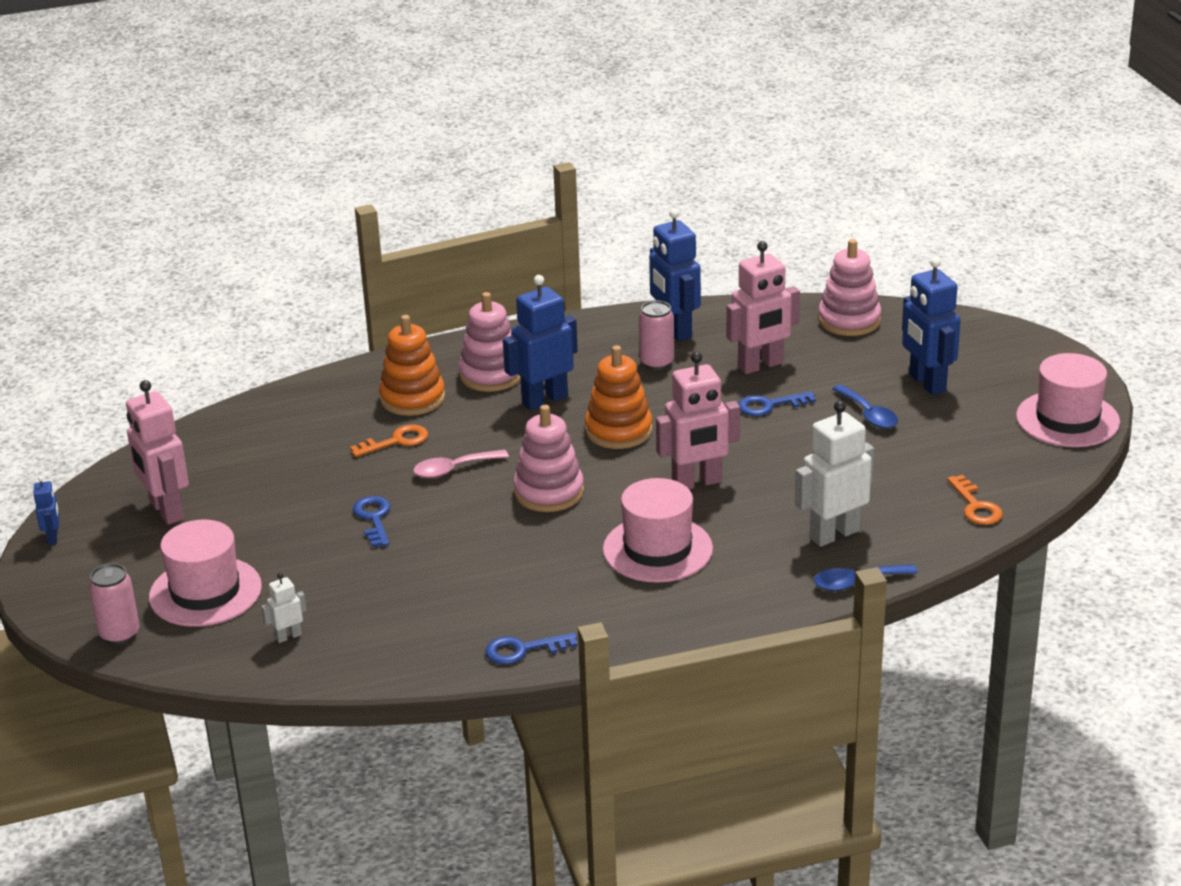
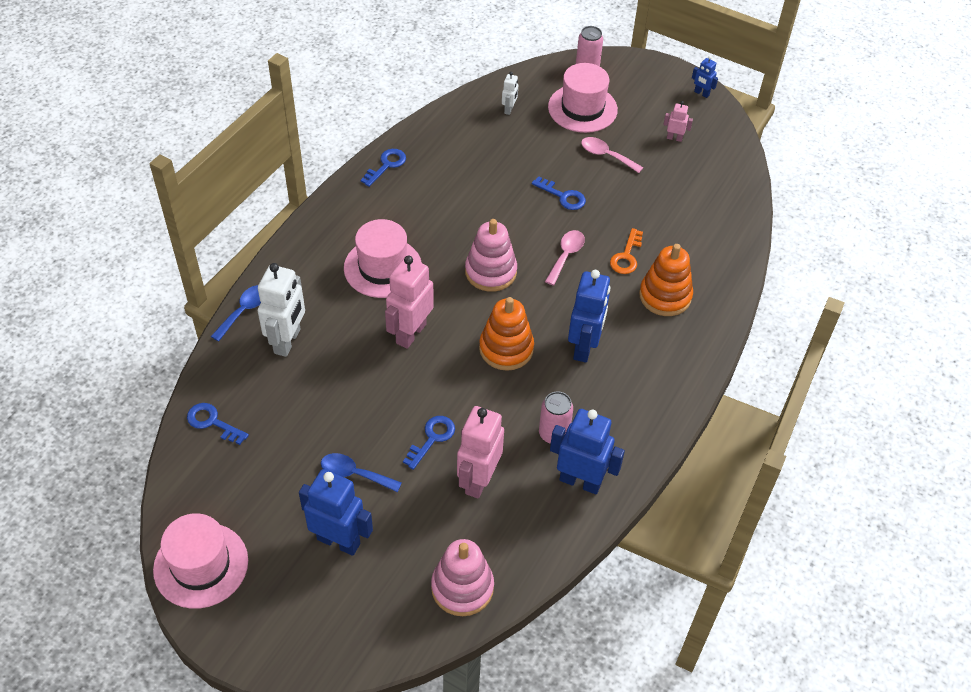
camera: 135 degrees right, 20 degrees up
pink robot [126,380,189,525] -> pink robot [663,101,693,142], size x0.48
pink stacking toy [459,292,521,392] -> none
orange key [947,475,1003,525] -> blue key [187,403,249,445]
none -> pink spoon [581,137,644,173]

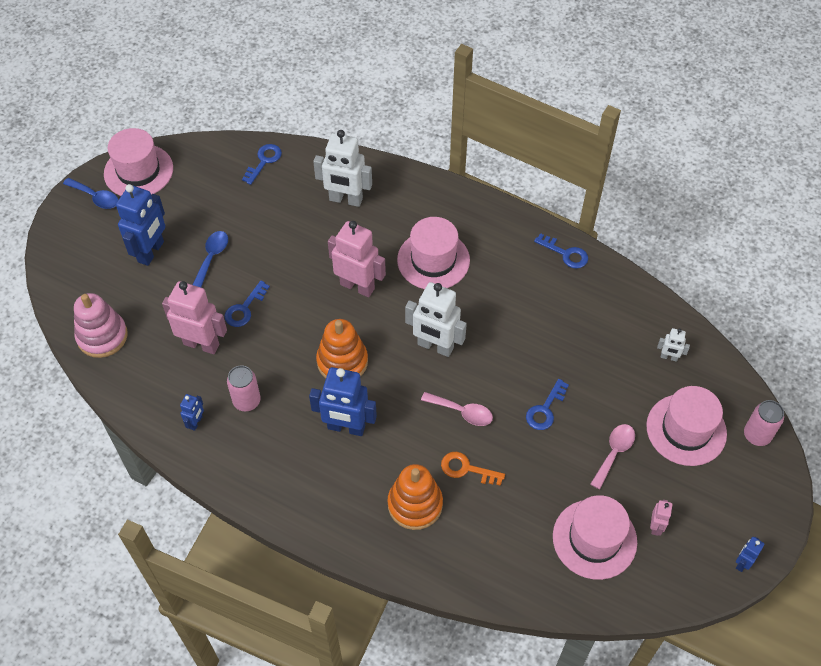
camera: 90 degrees right, 5 degrees up
blue spoon [211,285,261,342] -> blue spoon moved to [63,178,118,209]
blue key [403,416,455,470] -> blue key turned 90 degrees clockwise [225,281,270,327]
pink stacking toy [465,219,517,292] -> white robot [405,282,467,357]
blue robot [550,409,625,494] -> blue robot [180,394,204,431], size x0.48
none -> pink hat [553,495,637,580]

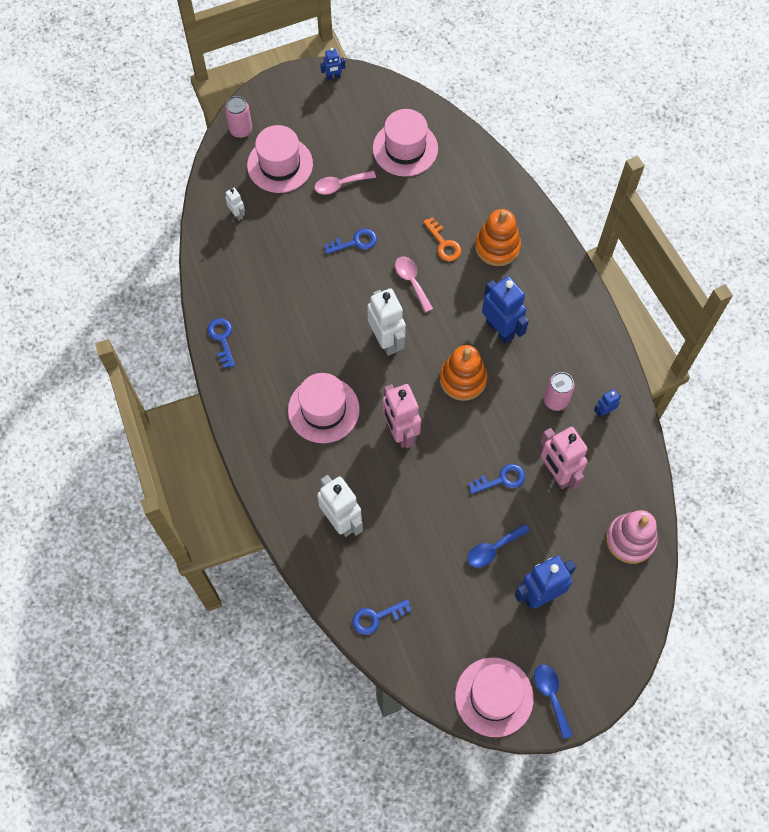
camera: 140 degrees left, 10 degrees up
pink robot [650,500,672,536] -> none

